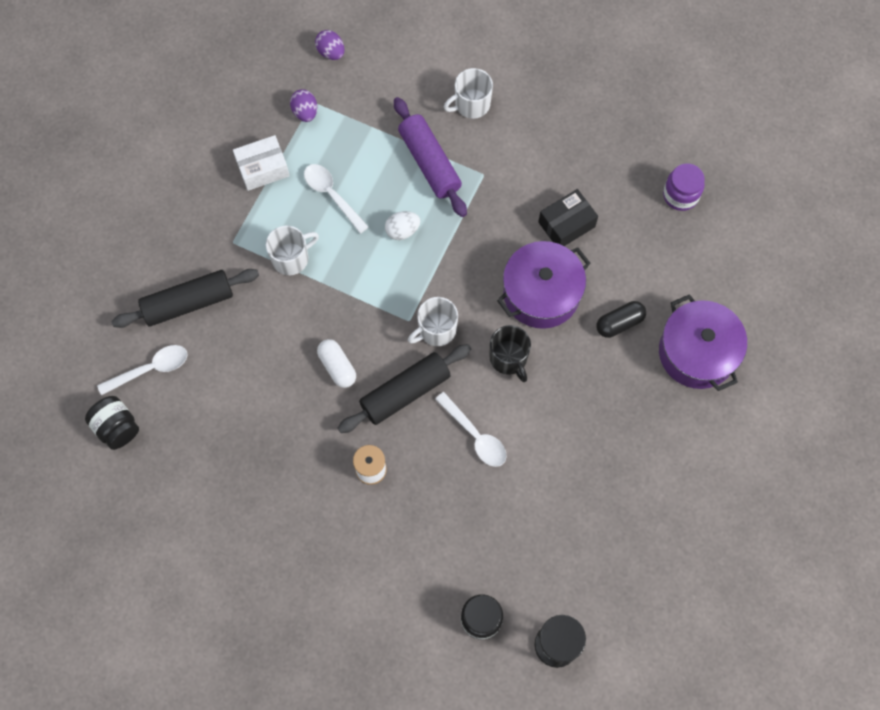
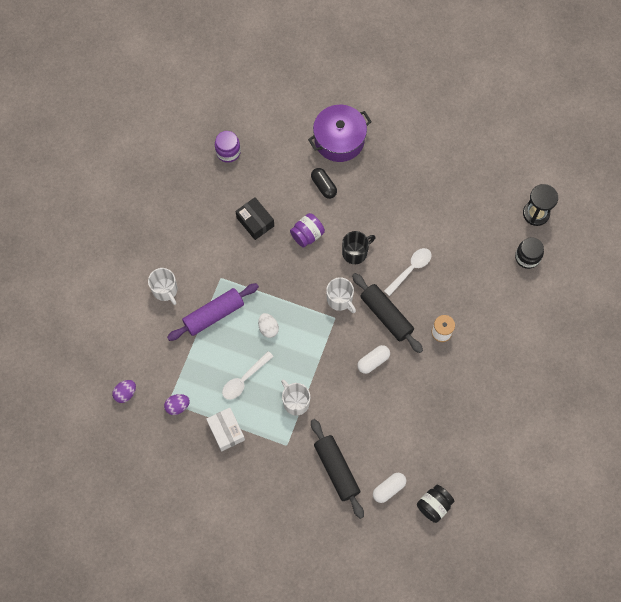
camera: 95 degrees left, 0 degrees up
white spoon [97,345,187,395] -> white capsule [373,473,406,503]
purple pot [497,241,590,329] -> purple jar [290,213,325,248]

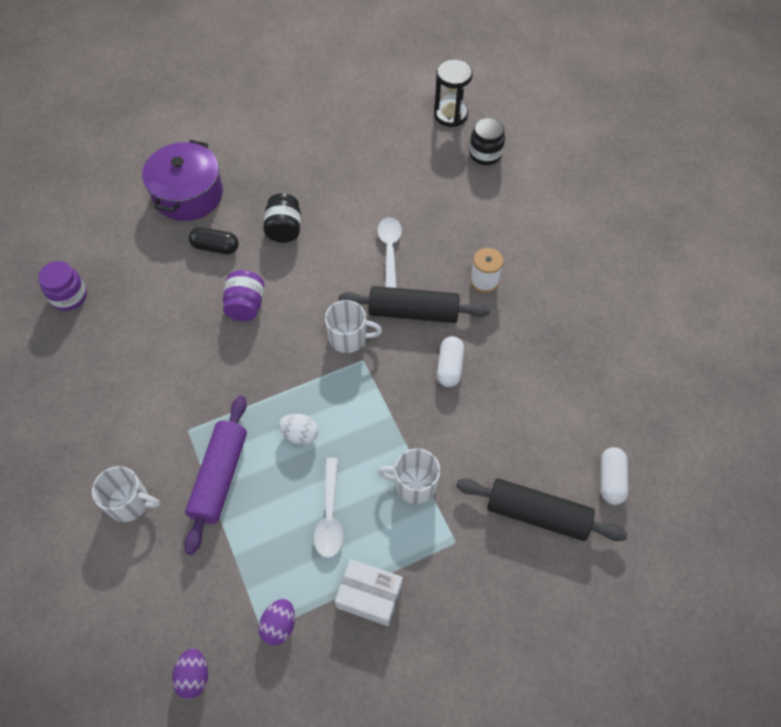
camera: 45 degrees left, 10 degrees down
black box [236,197,274,240] -> none
black mug [342,231,376,264] -> none
black jar [417,485,454,523] -> black jar moved to [263,193,301,243]

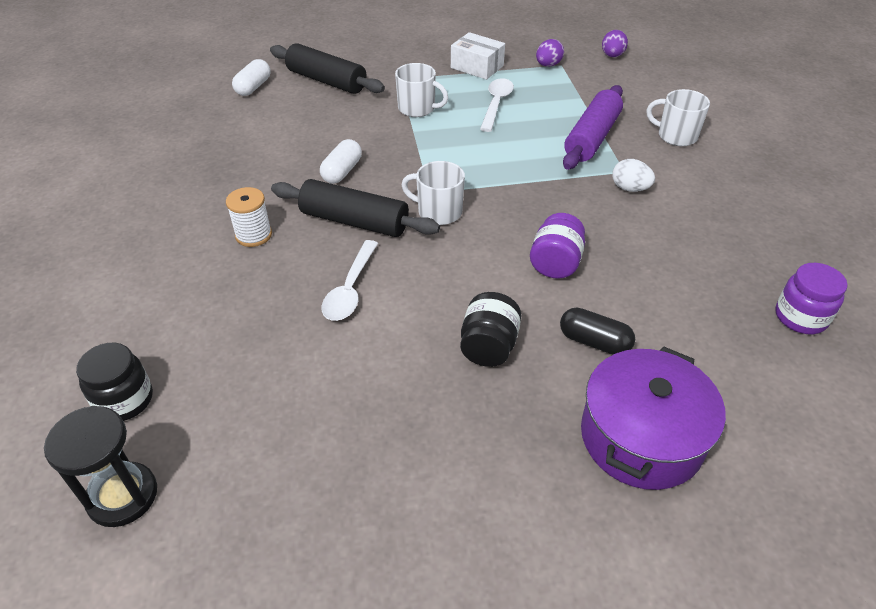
camera: 165 degrees left, 15 degrees down
white egg [279,414,318,445] -> white egg moved to [612,159,655,192]

